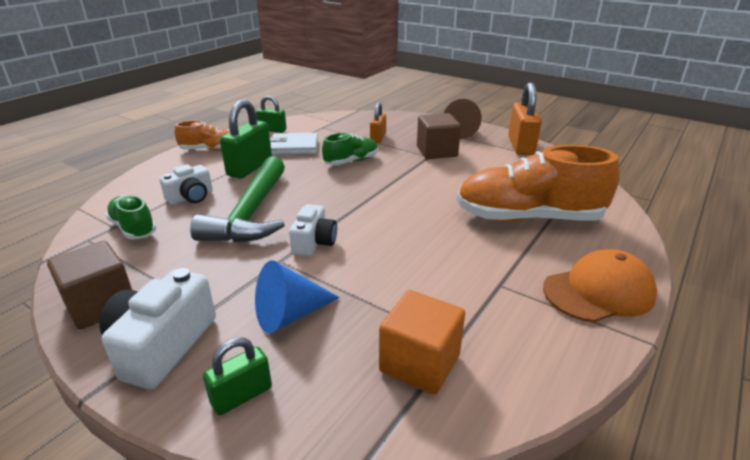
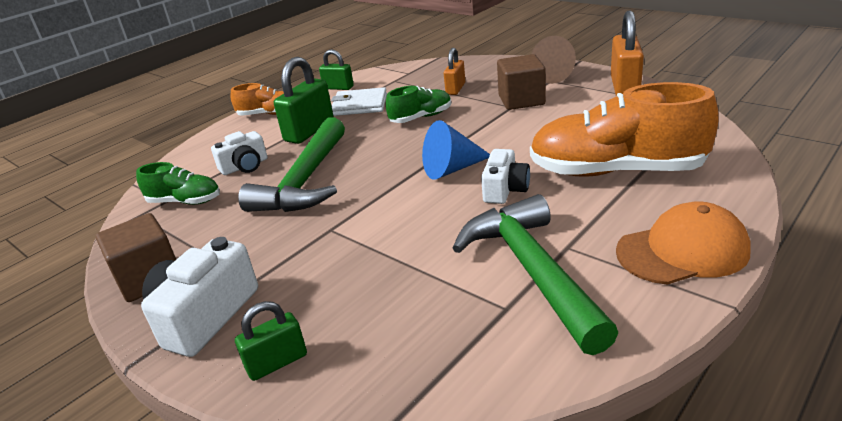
camera: 10 degrees right, 0 degrees up
green shoe [105,195,156,240] -> green shoe turned 135 degrees clockwise [136,162,220,205]
blue cone [255,260,340,333] -> blue cone moved to [422,120,490,180]
white camera [289,204,337,256] -> white camera moved to [481,149,530,204]
orange cube [379,290,465,395] -> none
none -> green hammer [453,194,619,355]

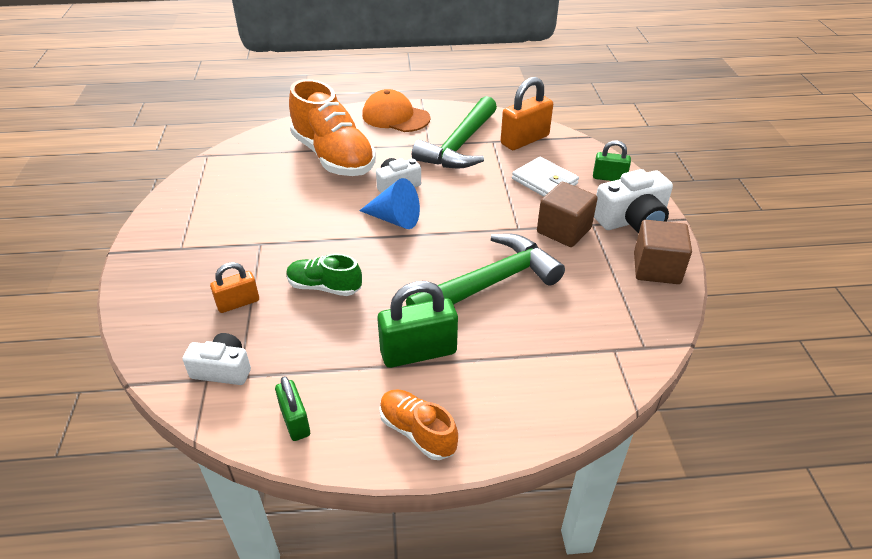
camera: 140 degrees left, 10 degrees up
green shoe [136,162,220,205] -> none
white camera [211,131,268,175] -> white camera moved to [182,333,251,385]
white wallet [331,87,387,116] -> white wallet moved to [512,157,579,197]
brown cube [497,54,546,110] -> brown cube moved to [537,182,598,247]
brown cone [532,36,576,84] -> none
orange padlock [611,10,644,96] -> orange padlock moved to [501,77,553,150]

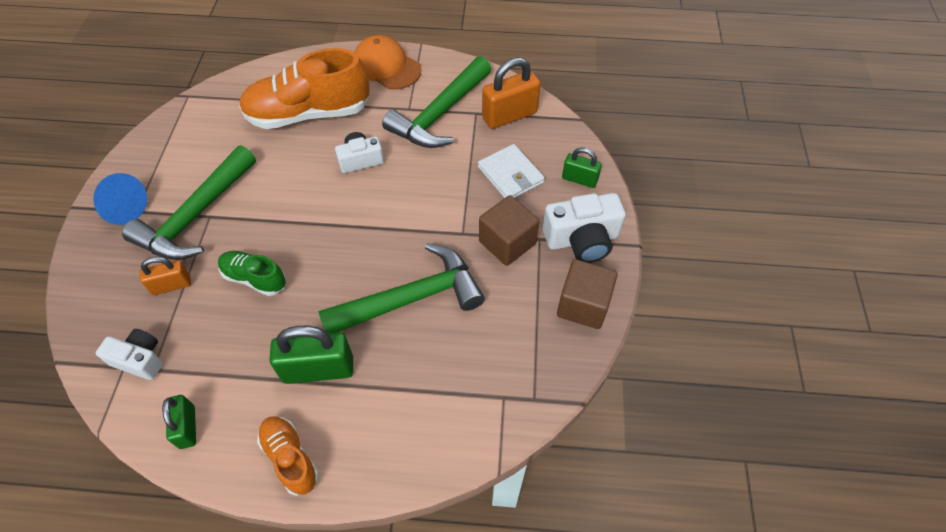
camera: 10 degrees right, 15 degrees up
orange shoe [289,79,376,176] -> orange shoe turned 105 degrees clockwise [239,48,370,129]
blue cone [359,178,420,229] -> blue cone moved to [93,173,147,225]
none -> green hammer [122,145,256,260]

